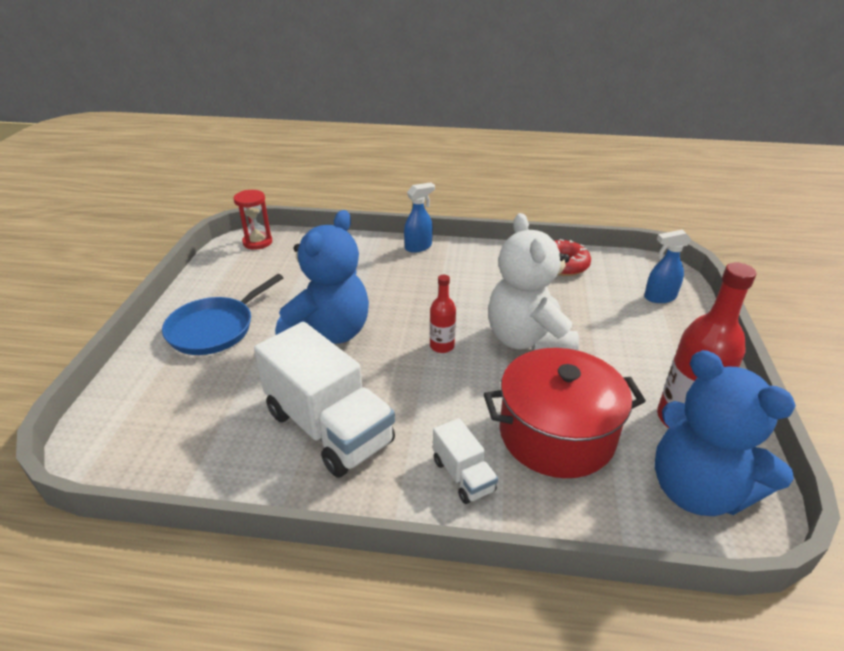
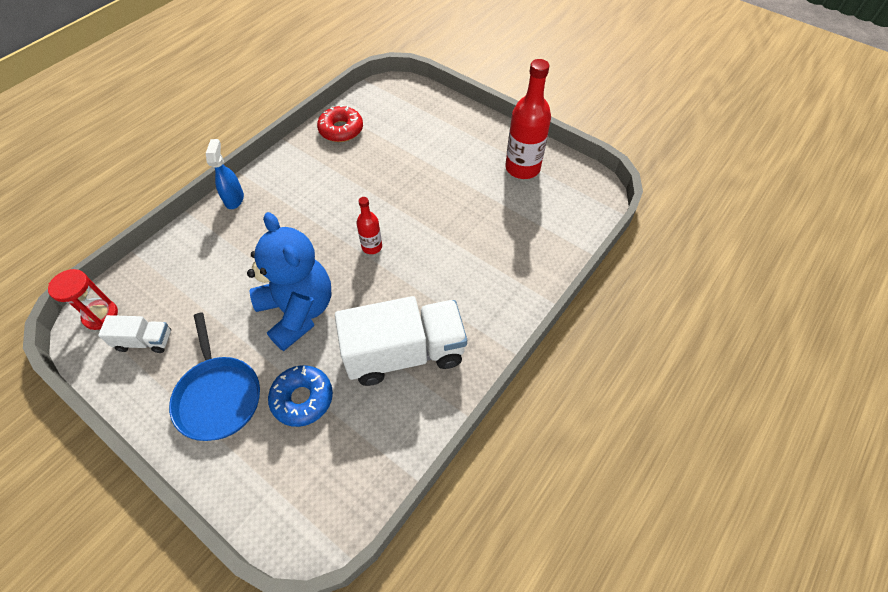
camera: 60 degrees left, 20 degrees up
white truck [433,418,498,504] -> white truck moved to [98,315,171,353]
red pot [484,348,646,478] -> none
white teddy bear [488,213,579,351] -> none
blue spray bottle [644,230,691,303] -> none
blue teddy bear [655,350,796,516] -> none
none -> blue donut [268,365,333,427]

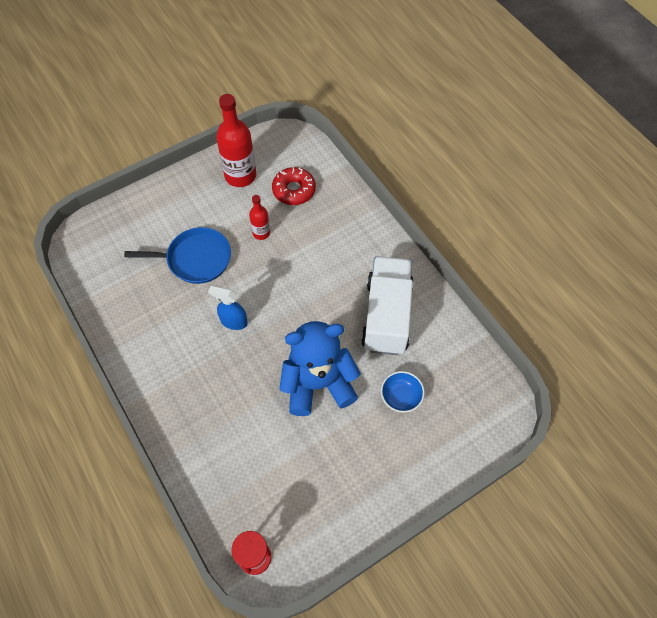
camera: 70 degrees left, 5 degrees up
white truck [98,315,171,353] -> none
blue pan [169,312,260,441] -> blue pan moved to [124,227,231,284]
blue spray bottle [206,139,244,209] -> blue spray bottle moved to [208,286,248,330]
blue donut [268,365,333,427] -> blue bowl [381,371,425,413]
red donut [317,105,363,142] -> red donut moved to [272,167,316,205]
red bottle [356,197,382,254] -> red bottle moved to [249,195,270,240]

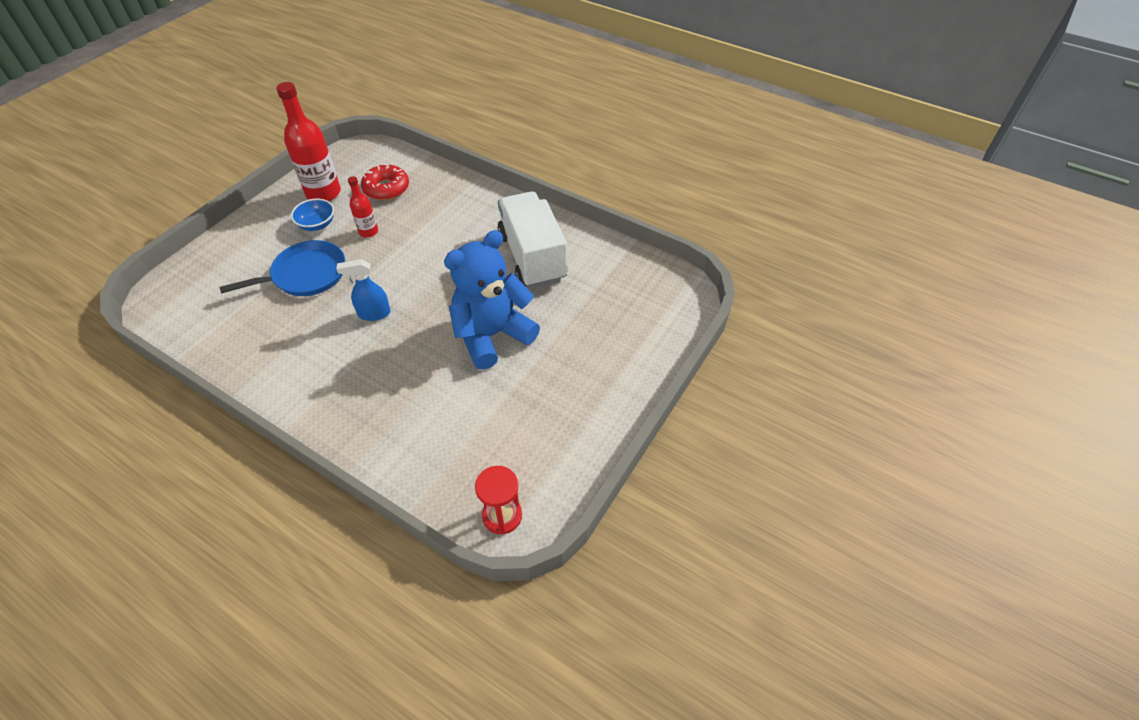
camera: 25 degrees left, 10 degrees down
blue bowl [381,371,425,413] -> blue bowl moved to [291,199,334,231]

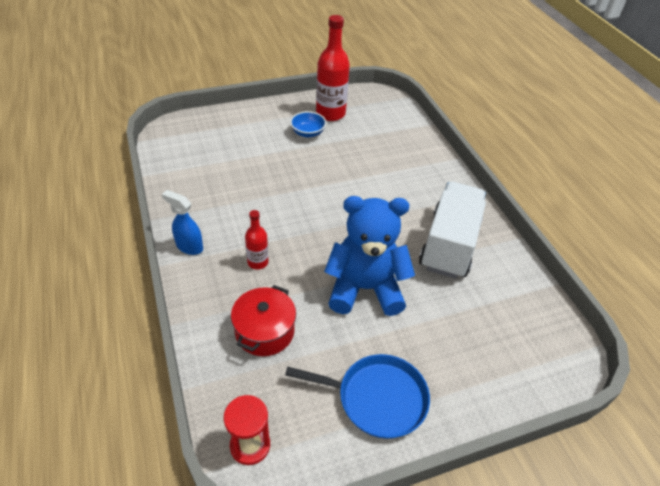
camera: 35 degrees right, 5 degrees down
blue pan [220,240,345,296] -> blue pan moved to [285,354,430,439]
blue spray bottle [336,259,391,321] -> blue spray bottle moved to [162,190,203,255]
red bottle [348,176,378,238] -> red bottle moved to [245,210,269,270]
red donut [361,164,409,200] -> none
none -> red pot [231,285,296,356]

